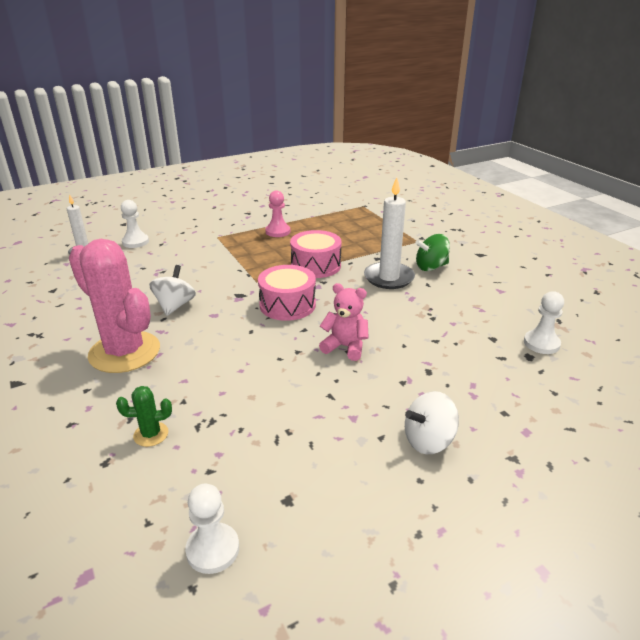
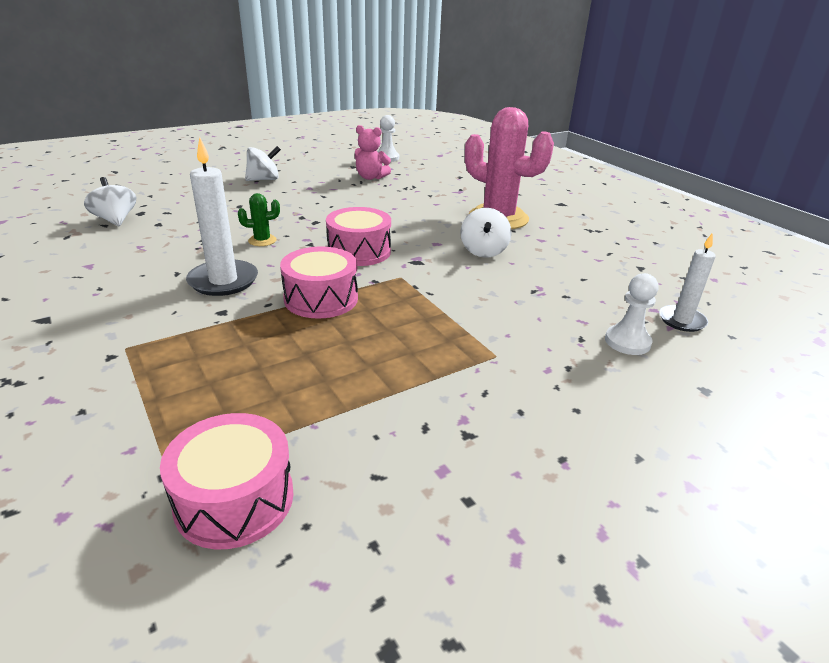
camera: 175 degrees right, 0 degrees up
green cactus [116,386,172,447] -> green cactus moved to [238,193,280,246]
pink pawn [265,191,290,237] -> none
pink teddy bear [319,283,369,361] -> pink teddy bear moved to [355,125,391,180]
green spinning top [415,234,450,271] -> none
white pawn [524,291,564,354] -> white spinning top [84,177,136,226]
none -> pink drum [160,413,294,549]

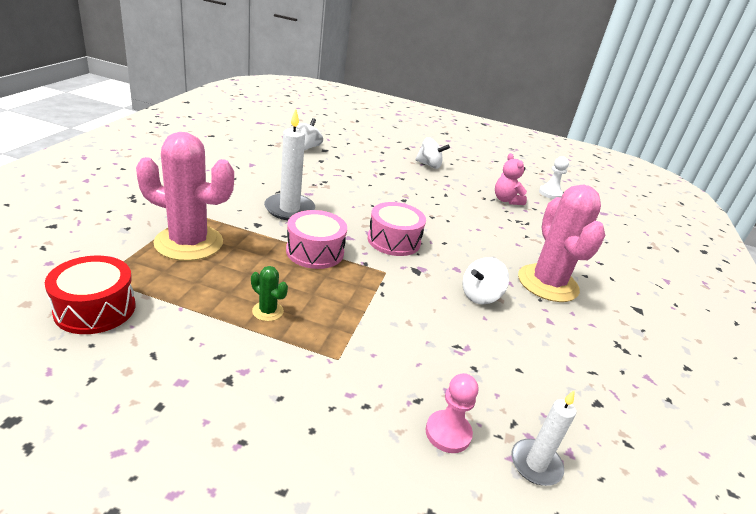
camera: 45 degrees right, 0 degrees up
pink drum [160,413,294,549] -> red drum [45,255,135,334]
green cactus [238,193,280,246] -> green cactus moved to [251,266,288,321]
white pawn [605,273,658,355] -> pink pawn [426,373,478,453]
none -> pink cactus [136,132,234,261]

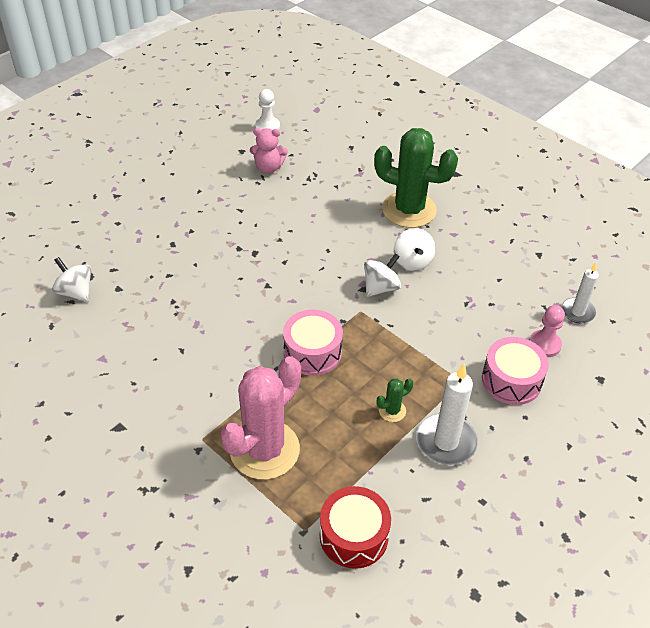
camera: 60 degrees left, 15 degrees up
white candle [264,109,315,220] -> white candle moved to [416,364,478,465]
pink drum [368,202,426,256] -> pink drum moved to [482,337,549,405]
white spinning top [415,137,450,169] -> white spinning top moved to [364,253,401,297]
pink cactus [518,184,605,302] -> green cactus [374,128,458,228]

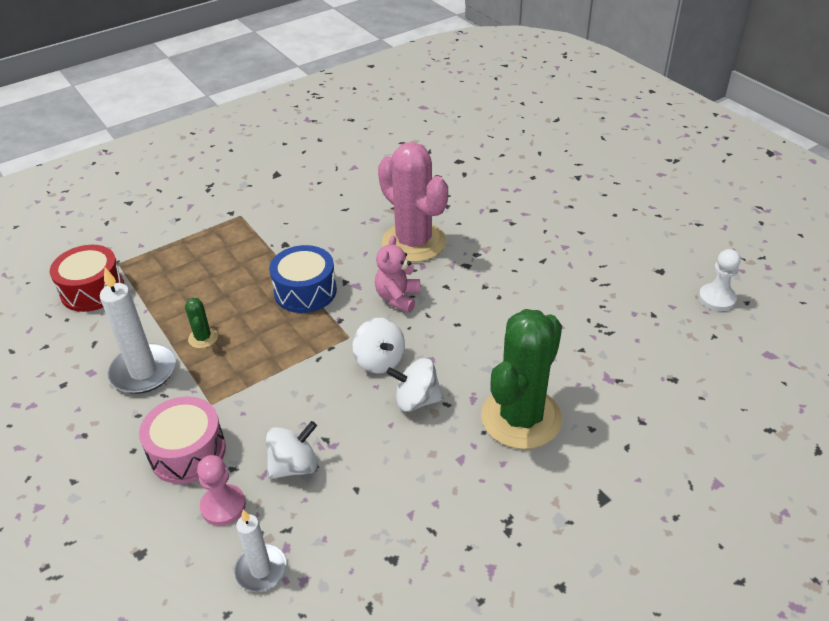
camera: 105 degrees right, 5 degrees down
white spinning top [52,257,92,302] -> white spinning top moved to [266,421,318,479]
pink cactus [221,356,301,480] -> pink cactus moved to [378,142,448,262]
pink teddy bear [250,128,288,173] -> pink teddy bear moved to [375,236,420,313]
pink drum [283,310,343,376] -> blue drum [269,245,337,313]

